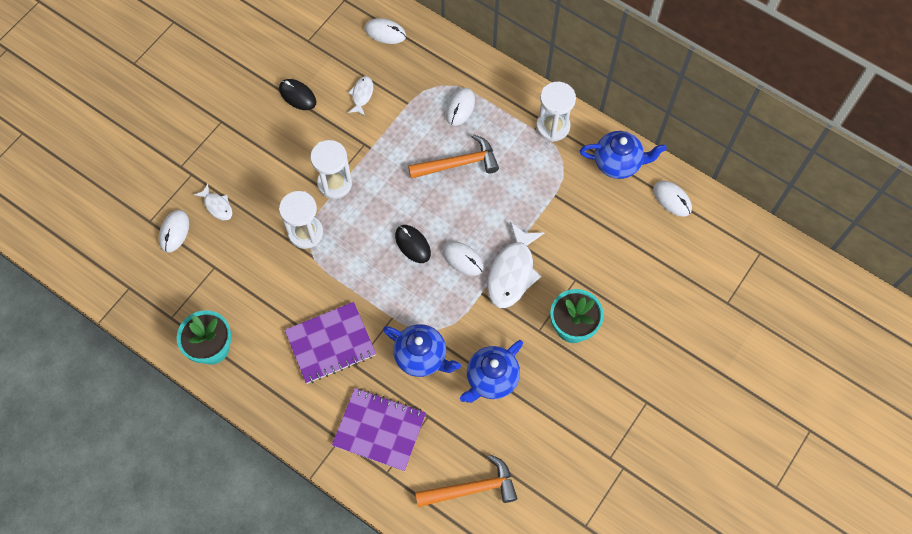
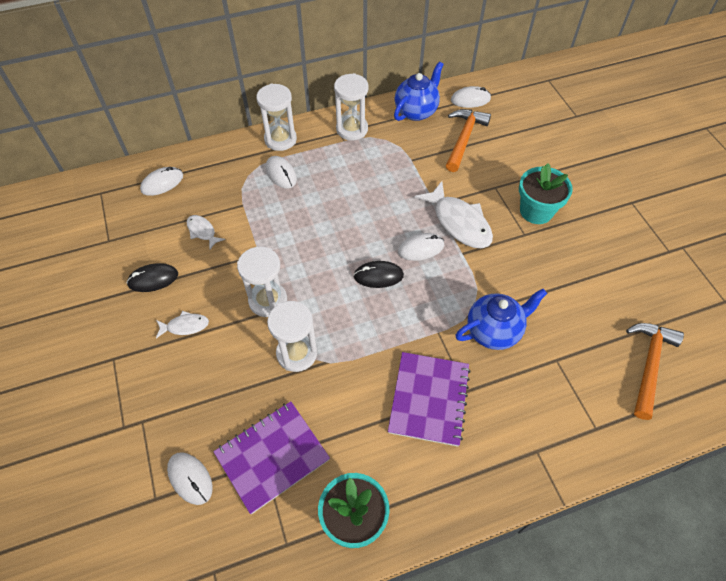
camera: 55 degrees left, 10 degrees down
white fish [194,184,232,220] -> white fish moved to [156,311,209,338]
purple notebook [332,388,426,471] -> purple notebook moved to [213,401,330,514]
orange hammer [408,134,499,179] -> orange hammer moved to [446,109,491,172]
blue teapot [460,340,523,403] -> none
none -> white hourglass [256,84,297,151]

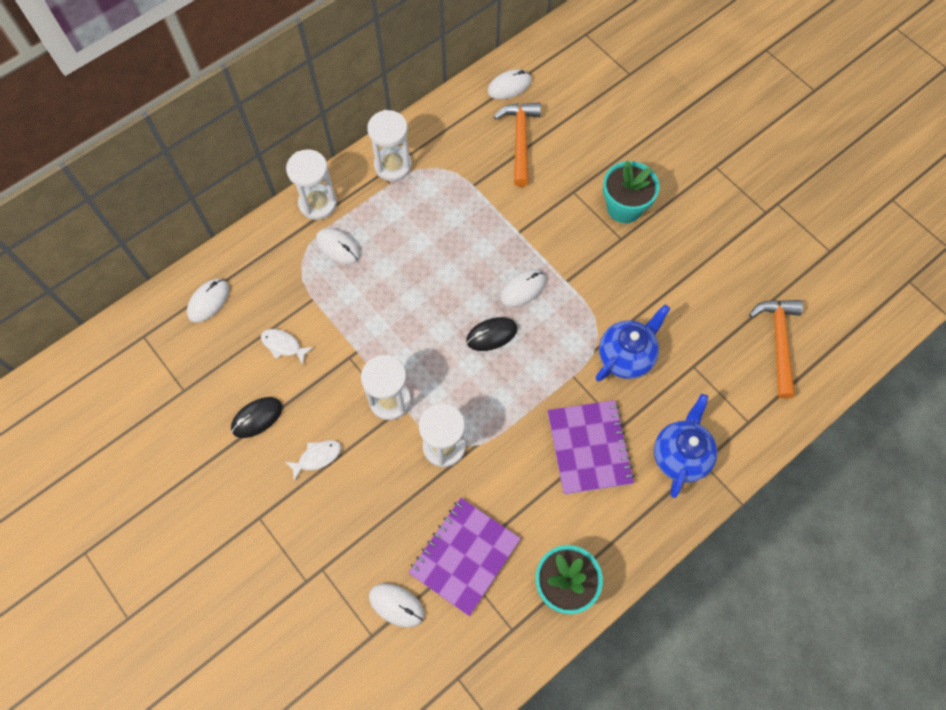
camera: 20 degrees left, 10 degrees up
blue teapot [394,62,444,121] -> blue teapot moved to [654,394,718,498]
white fish [415,181,493,248] -> none

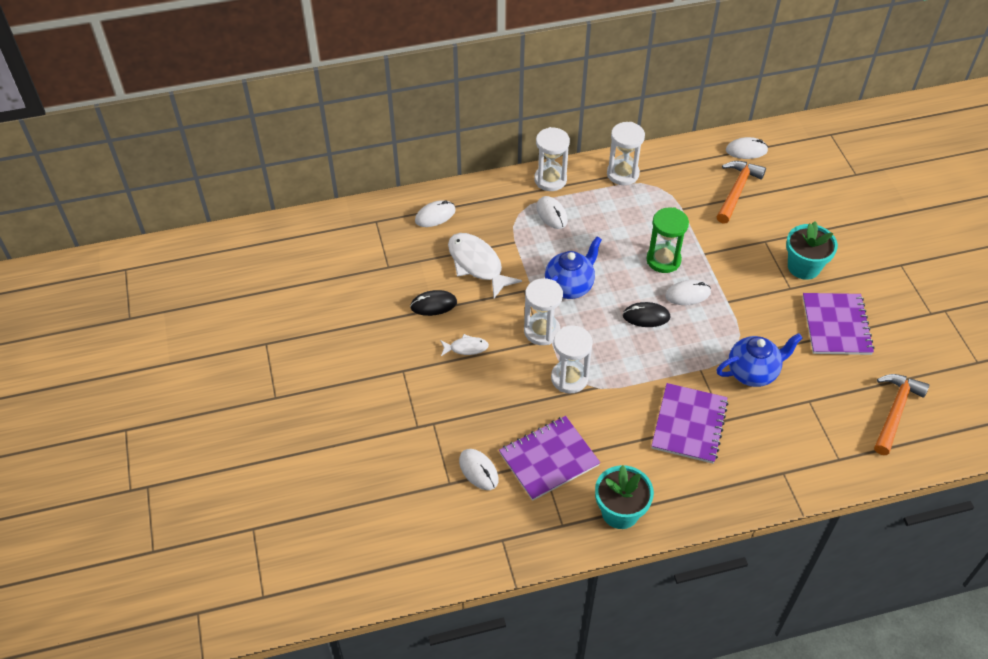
camera: 25 degrees right, 15 degrees down
white fish [261,329,314,365] -> white fish [448,233,522,298], size x1.95
blue teapot [654,394,718,498] -> blue teapot moved to [545,236,602,299]
none -> green hourglass [647,207,689,273]
none -> purple notebook [803,293,874,355]

